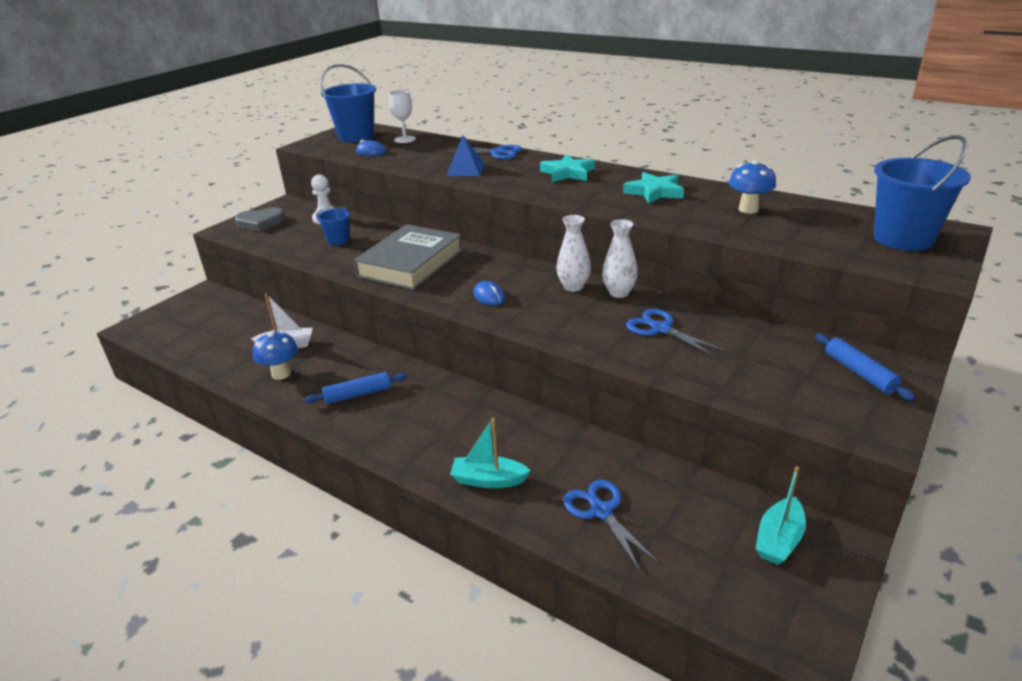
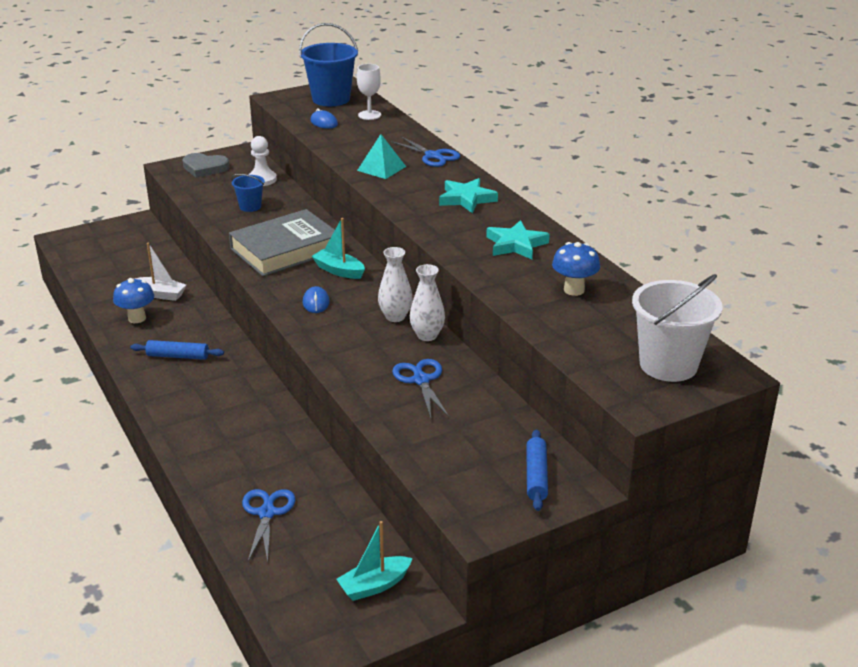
camera: 25 degrees right, 0 degrees up
blue pyramid [446,135,485,176] -> turquoise pyramid [357,134,406,179]
turquoise boat [450,418,531,488] -> turquoise boat moved to [312,218,365,279]
blue bucket [874,135,971,251] -> white bucket [632,274,723,382]

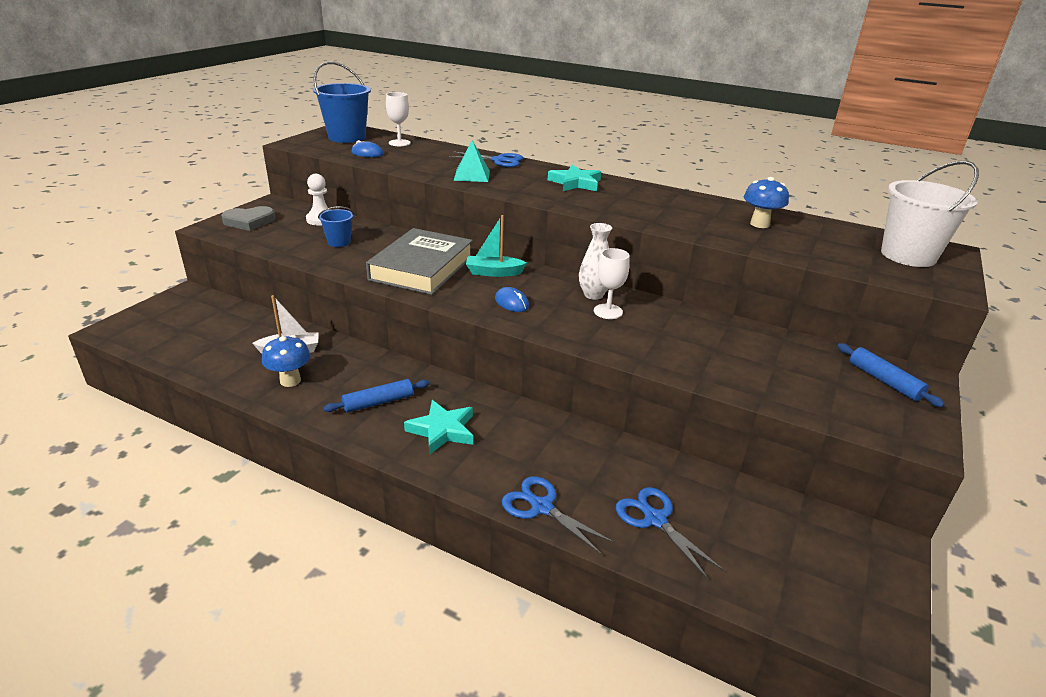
camera: 35 degrees left, 0 degrees up
turquoise boat [336,521,413,601] -> none
blue scissors [392,359,449,418] -> blue scissors moved to [502,476,615,555]
white vase [410,264,445,341] -> none
turquoise star [486,220,550,259] -> turquoise star moved to [404,400,473,455]
none -> white goblet [594,248,630,319]

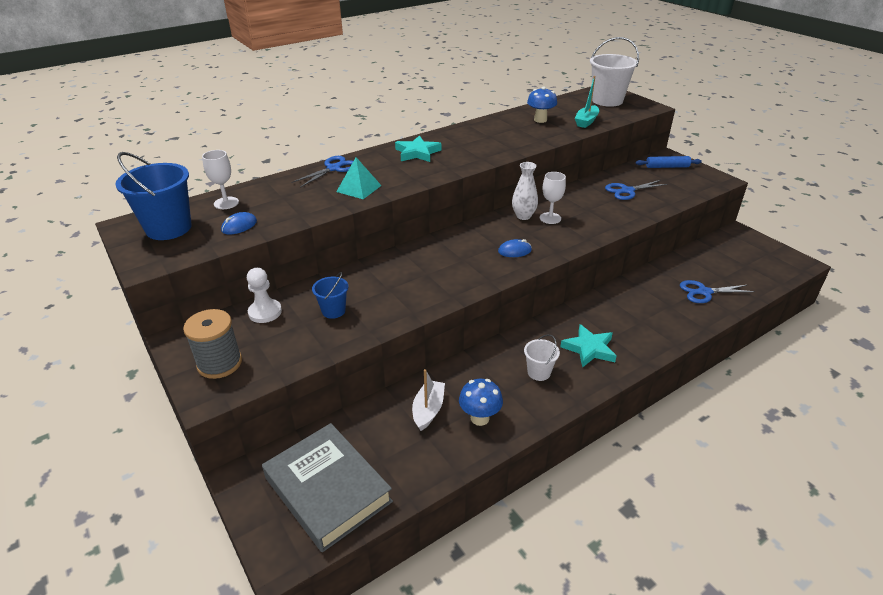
camera: 60 degrees left, 5 degrees up
grey heart [221,206,276,231] -> grey spool [183,309,242,379]
blue rolling pin [323,379,429,413] -> white bucket [524,334,560,381]
grey book [366,228,473,295] -> grey book moved to [262,423,393,552]
turquoise boat [466,215,527,277] -> turquoise boat moved to [575,76,599,128]
blue scissors [502,476,615,555] -> blue scissors moved to [605,180,668,200]

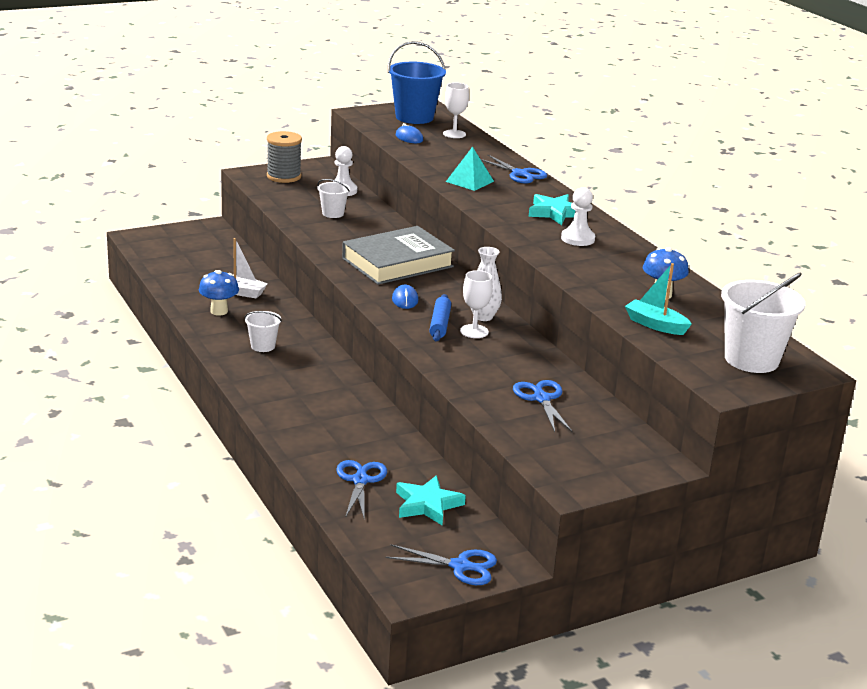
camera: 95 degrees right, 10 degrees down
grey book [262,423,393,552] -> grey book moved to [342,226,455,285]
blue bucket [312,272,348,319] -> white bucket [317,179,350,218]
turquoise star [560,324,616,368] -> turquoise star moved to [396,475,466,525]
blue rolling pin [636,156,702,168] -> blue rolling pin moved to [430,294,451,341]
none -> blue scissors [386,544,497,585]
none -> white pawn [561,187,595,246]

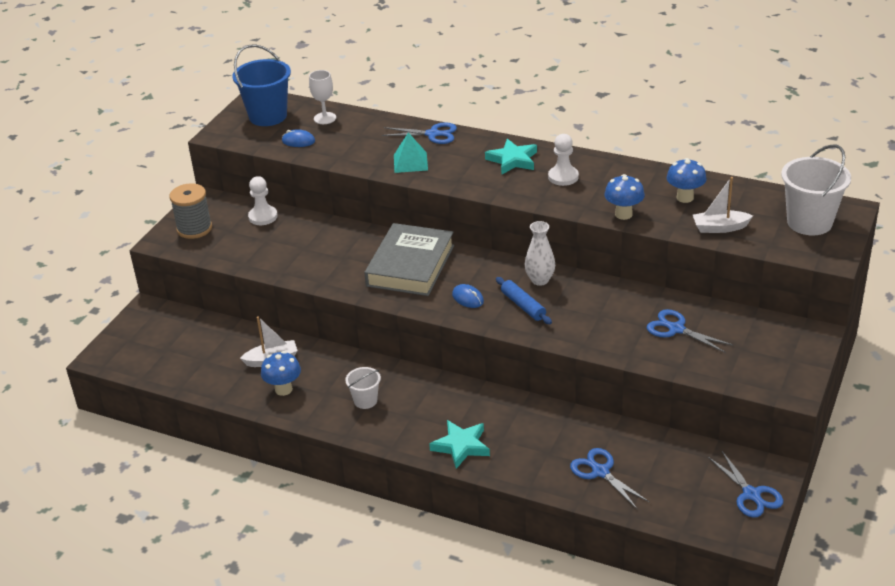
camera: 35 degrees left, 10 degrees up
white bucket [317,179,350,218] -> none
blue scissors [386,544,497,585] -> blue scissors turned 90 degrees clockwise [708,451,784,518]
turquoise star [396,475,466,525] -> turquoise star moved to [429,420,490,469]
white goblet [460,270,493,338] -> none
turquoise boat [625,263,692,335] -> white boat [693,177,753,233]
none -> blue mushroom [604,174,645,220]

